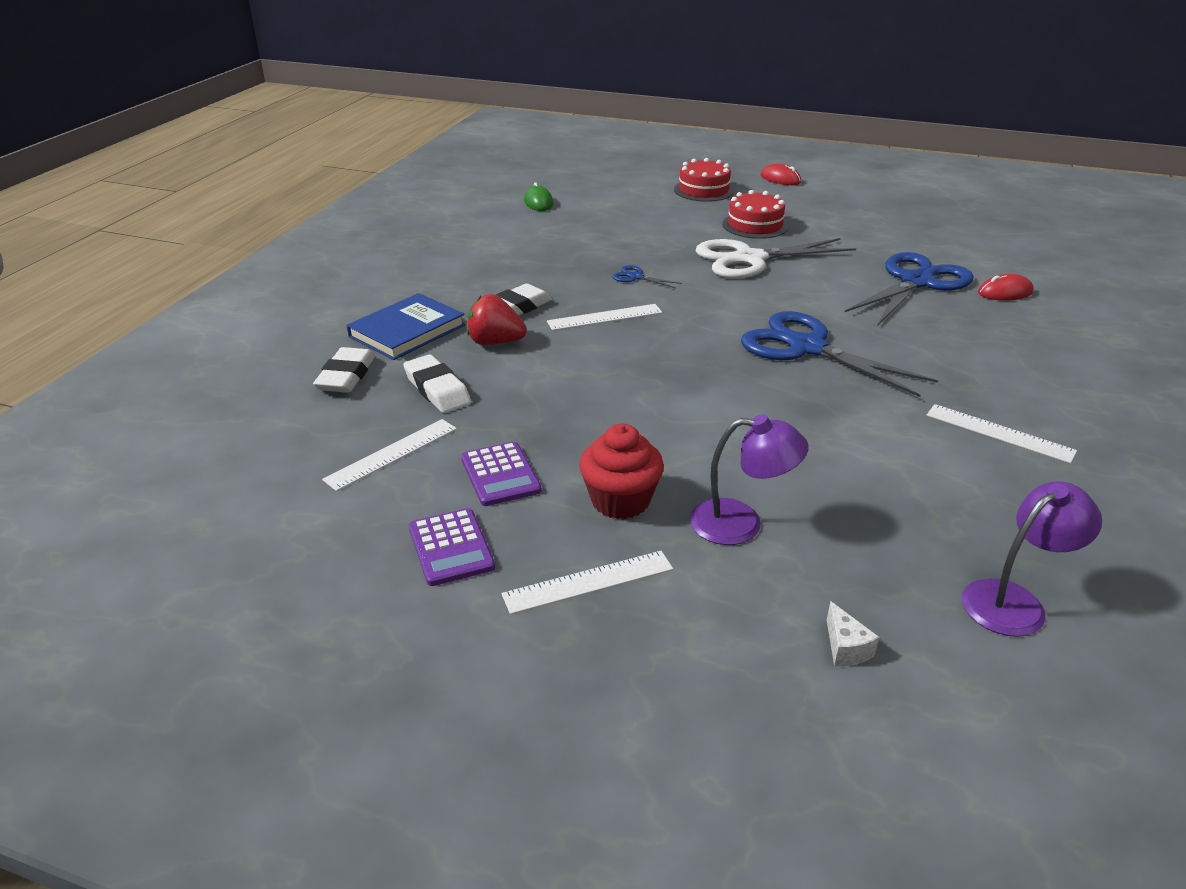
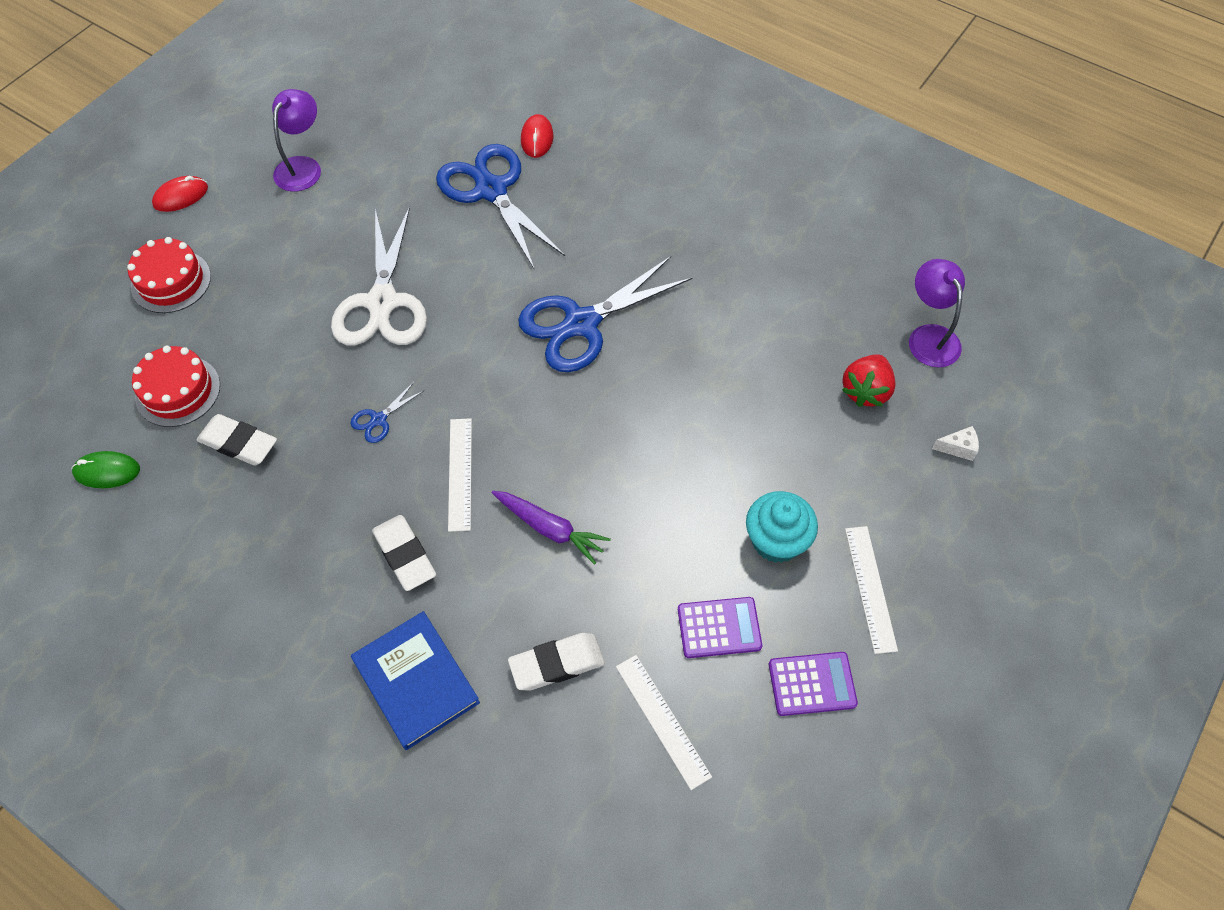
camera: 75 degrees left, 25 degrees up
white eraser [313,347,375,393] -> white eraser moved to [197,414,277,465]
red strawberry [467,294,527,345] -> red strawberry moved to [842,354,896,407]
red cupcake [579,424,664,519] -> turquoise cupcake [746,491,818,563]
purple lamp [690,414,809,545] -> purple lamp moved to [272,89,321,192]
red cake [722,190,788,239] -> red cake moved to [132,345,220,427]
white ruler [926,404,1077,463] -> none
none -> purple carrot [491,491,611,565]

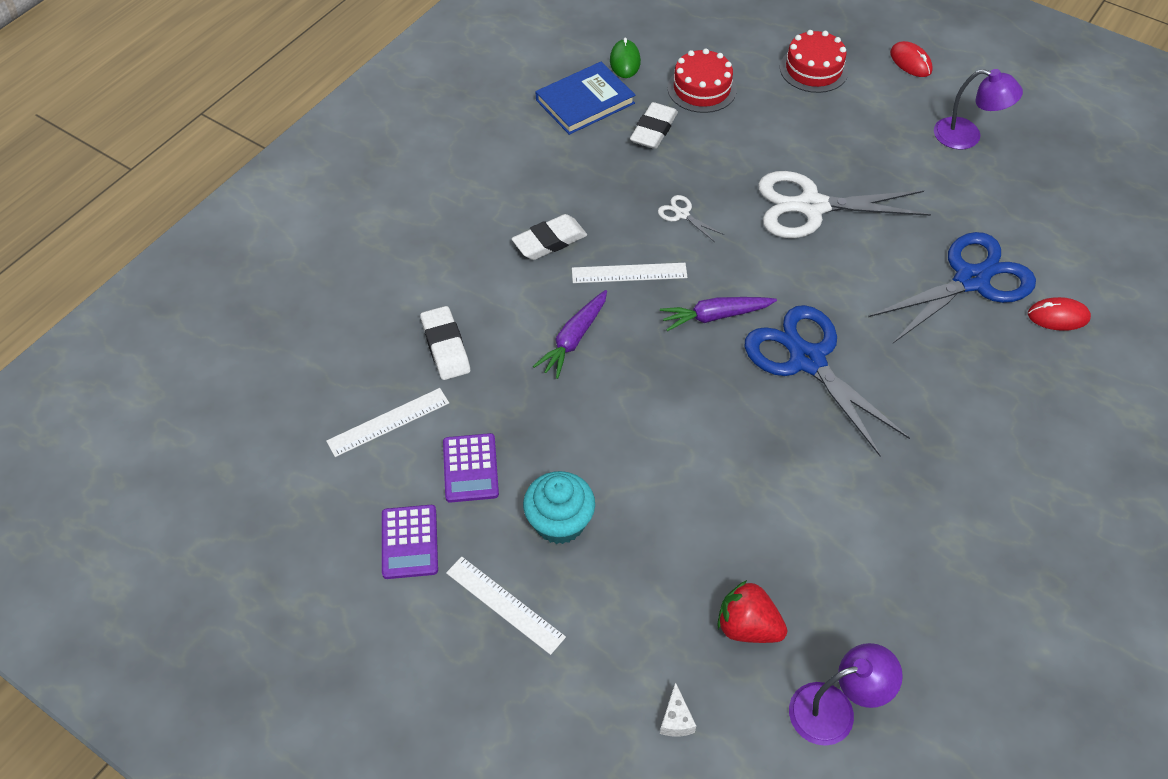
camera: 90 degrees right, 5 degrees down
blue scissors [351,382,425,443] -> white scissors [658,195,724,242]
blue book [351,611,480,750] -> blue book moved to [536,62,635,135]
white ruler [845,526,898,654] -> white ruler turned 45 degrees clockwise [446,557,566,655]
none -> purple carrot [660,297,777,331]

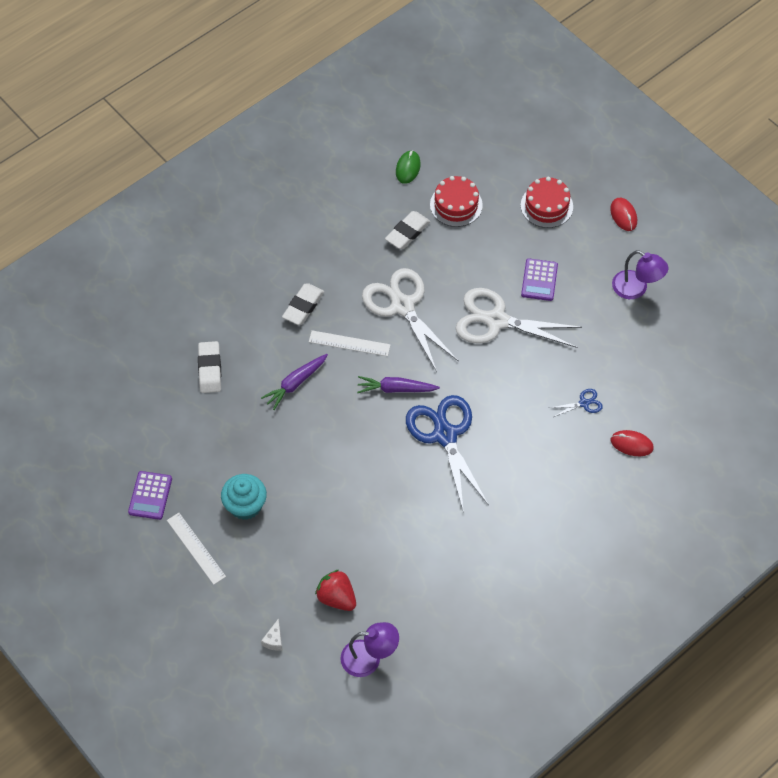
camera: 15 degrees right, 5 degrees up
white ruler [326,388,449,457] -> none
purple calculator [443,433,499,503] -> purple calculator moved to [521,258,558,301]
white eraser [512,214,587,260] -> white eraser turned 45 degrees counterclockwise [282,283,324,325]
blue book [536,62,635,135] -> none
white scissors [658,195,724,242] -> white scissors [362,268,459,372], size x2.40
blue scissors [868,232,1036,343] -> blue scissors [550,389,603,418], size x0.42

